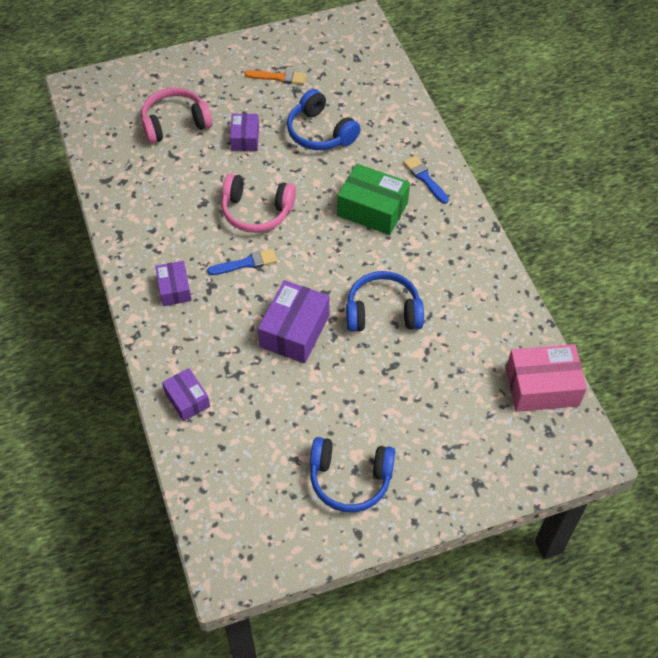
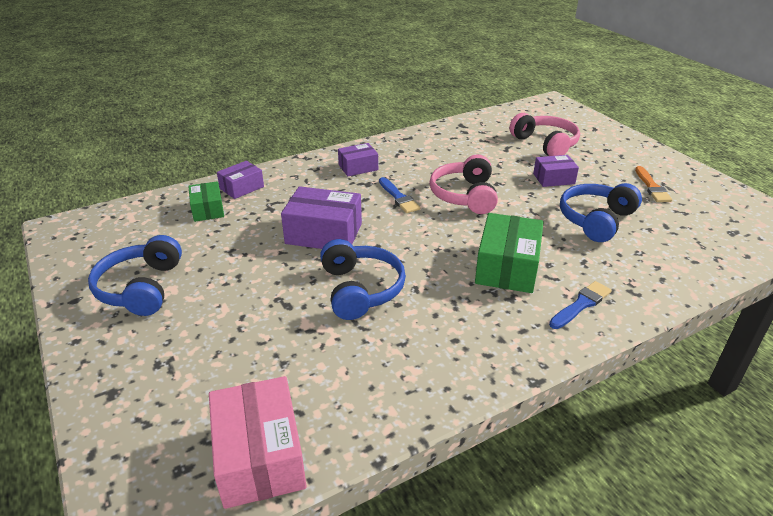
camera: 80 degrees right, 20 degrees down
none -> green box [188,181,224,222]

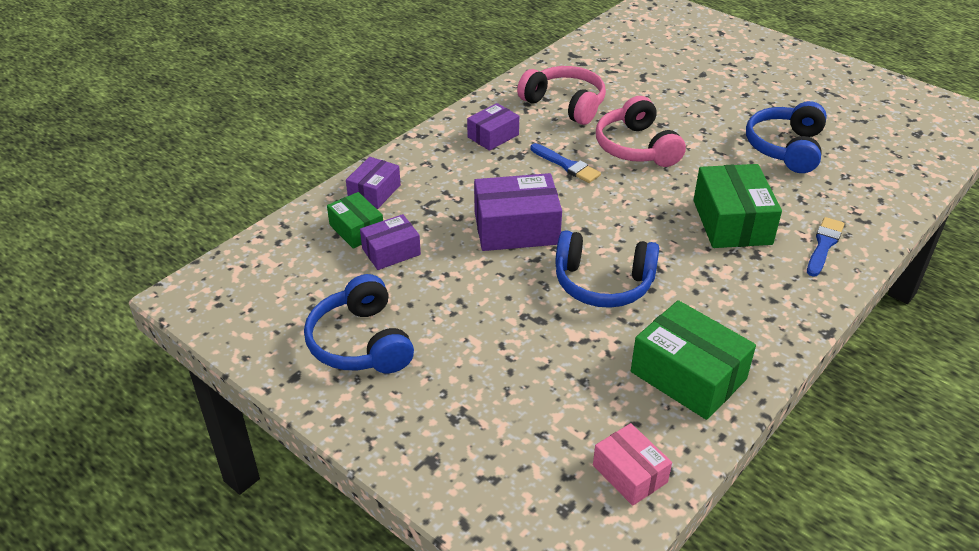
camera: 20 degrees left, 5 degrees up
pink box [209,376,307,509] -> pink box [593,423,672,506], size x0.60
blue headphones [320,239,406,320] -> blue headphones turned 135 degrees clockwise [555,230,659,308]
pink headphones [510,113,580,156] -> pink headphones moved to [517,66,606,125]
purple box [533,155,579,187] -> purple box moved to [360,214,421,270]
orange brush [635,166,672,202] -> none
none -> green box [631,300,756,420]

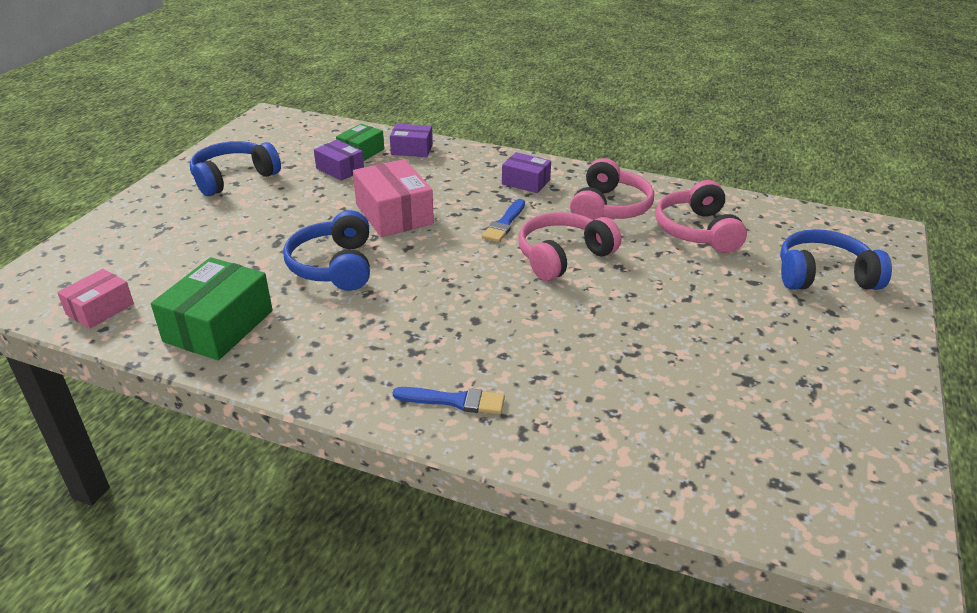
camera: 70 degrees right, 5 degrees down
purple box [474,173,562,251] -> pink box [353,159,434,237]
green box [694,164,782,248] -> none
blue headphones [746,101,827,173] -> blue headphones moved to [780,229,892,290]
none -> pink headphones [655,180,747,253]

